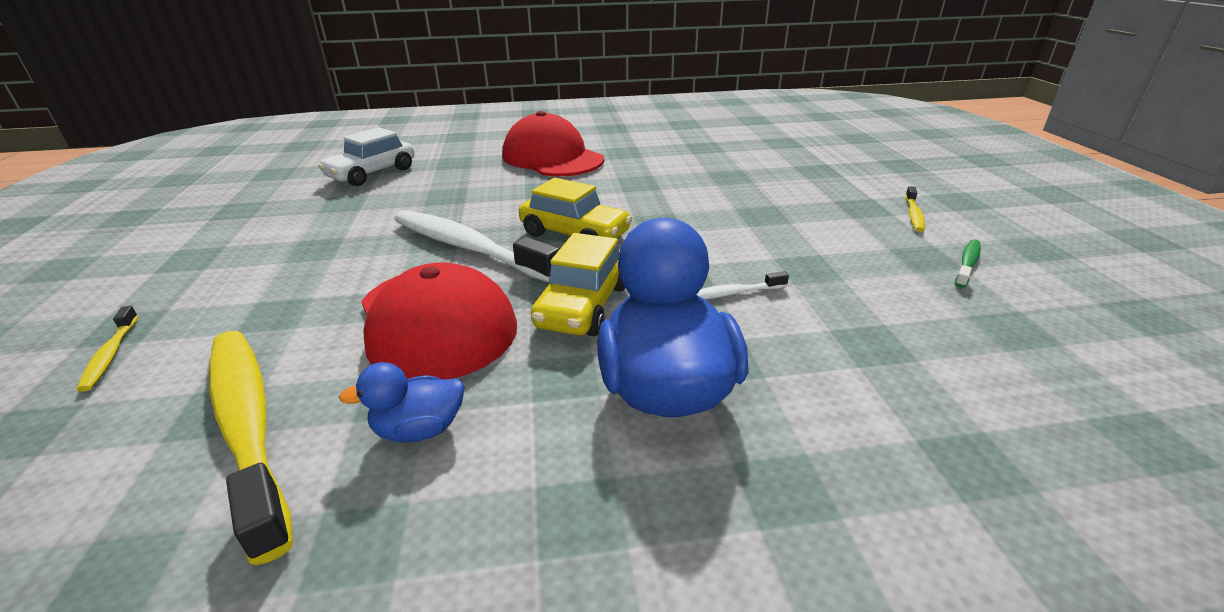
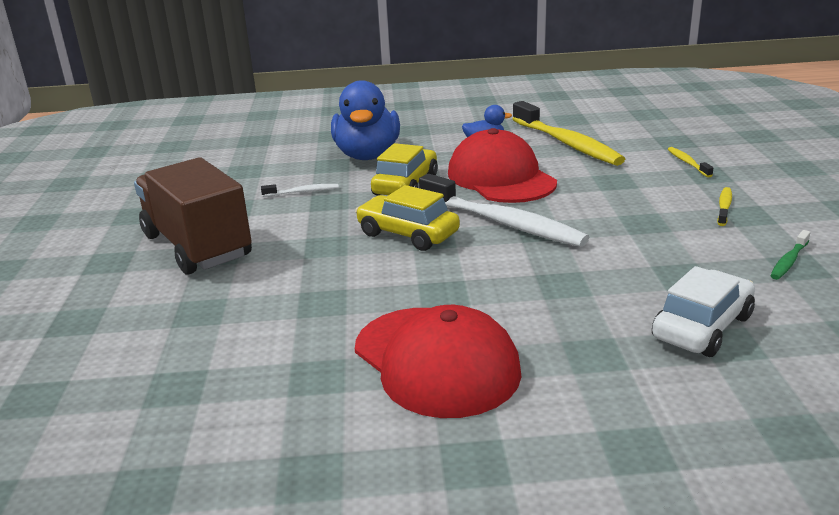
camera: 175 degrees left, 5 degrees down
yellow toothbrush [905,186,925,232] -> yellow toothbrush moved to [717,187,732,226]
green toothbrush [955,240,981,288] -> green toothbrush moved to [770,230,811,280]
none -> brown truck [134,157,252,275]

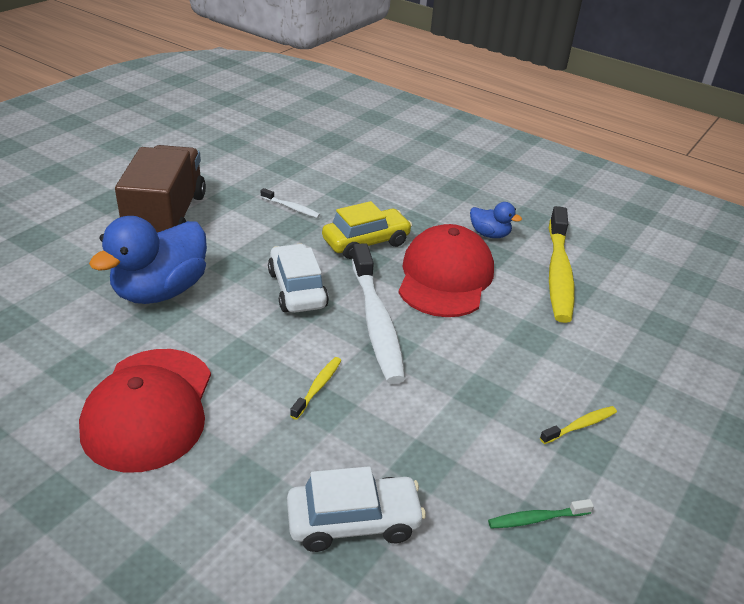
camera: 35 degrees right, 10 degrees up
blue duck [331,80,400,160] -> blue duck moved to [89,216,207,304]
yellow car [355,185,460,251] -> white car [268,244,329,313]
yellow toothbrush [668,147,713,178] -> yellow toothbrush moved to [290,357,342,420]

